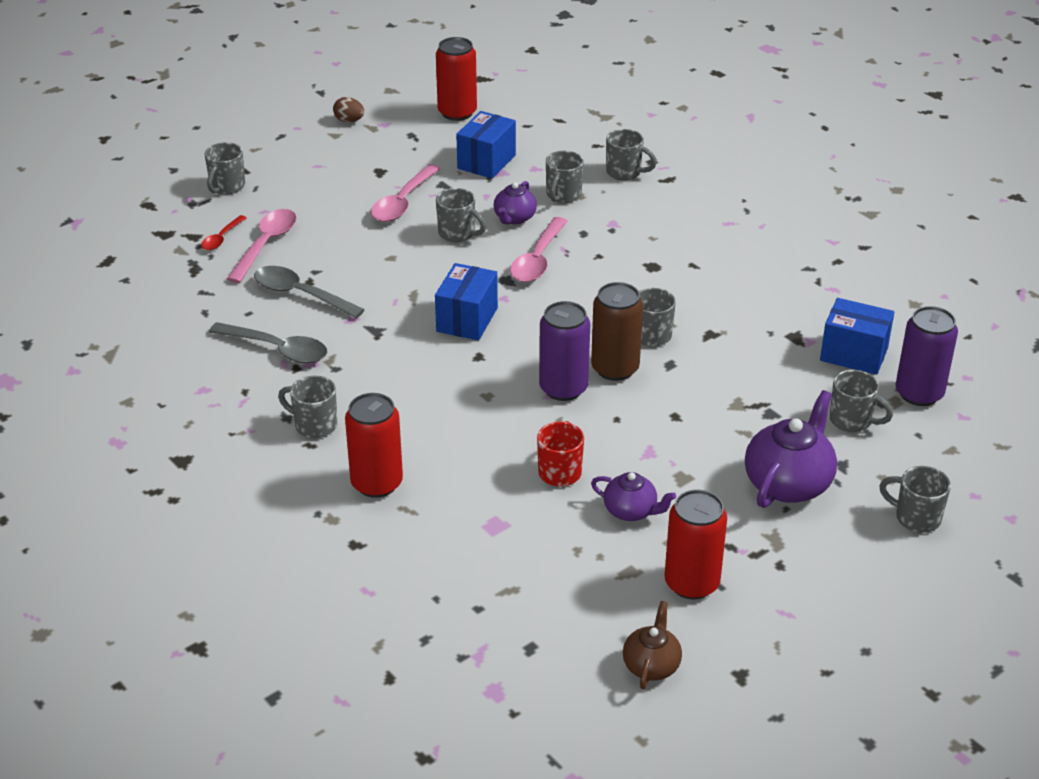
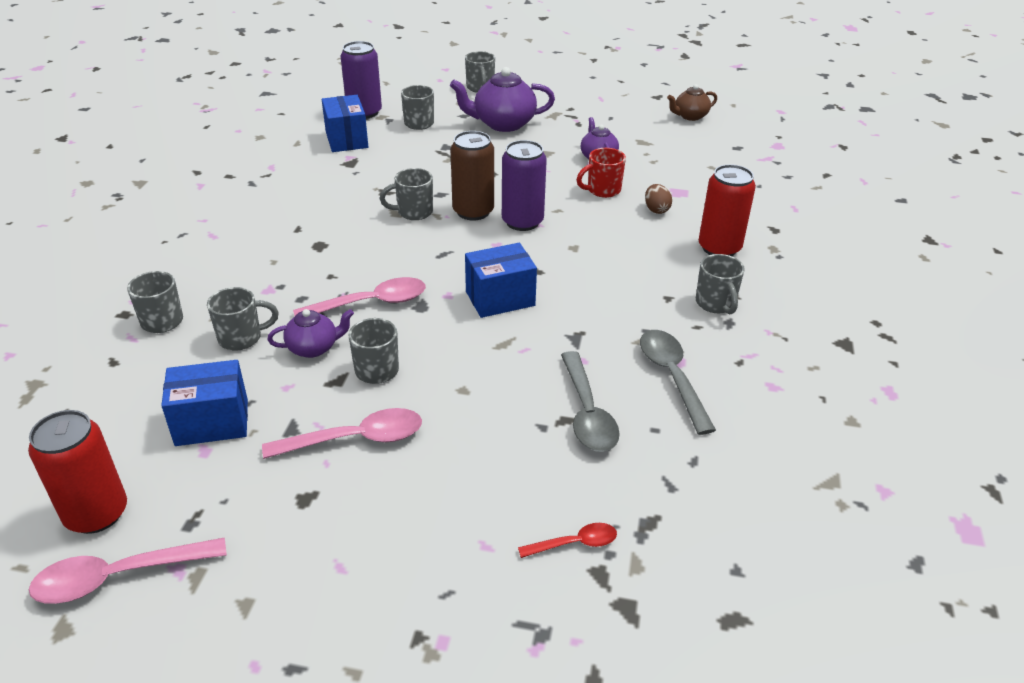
camera: 130 degrees left, 0 degrees up
grey mug [204,142,245,194] -> none
pink spoon [227,209,297,283] -> pink spoon moved to [29,537,227,604]
brown egg [333,97,364,122] -> brown egg moved to [645,184,672,214]
red can [665,490,727,599] -> none

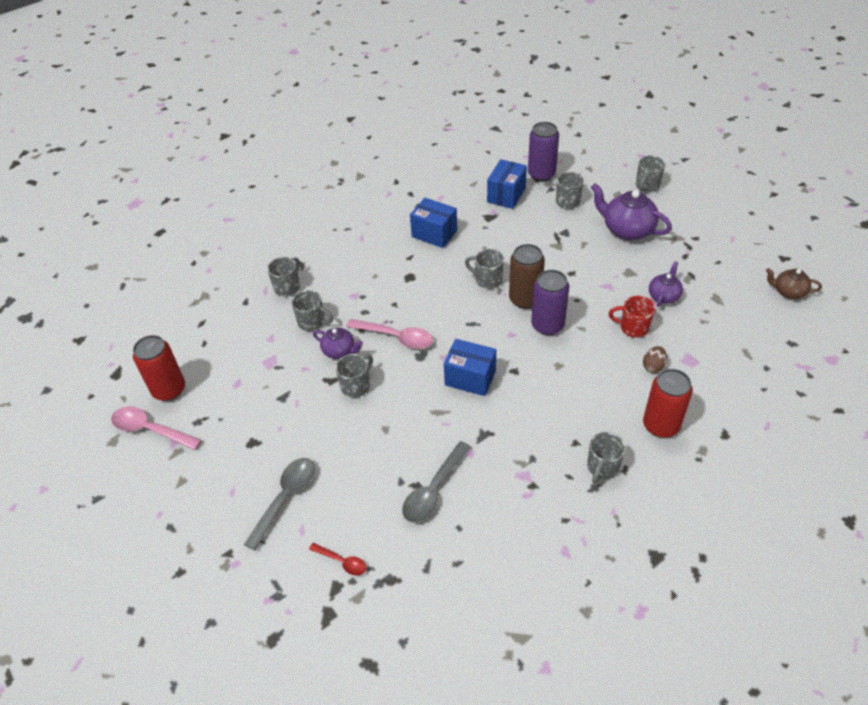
camera: 45 degrees right, 10 degrees up
blue box [161,360,248,446] -> blue box moved to [410,198,457,248]
pink spoon [262,408,422,459] -> none
grey spoon [640,330,716,435] -> grey spoon moved to [244,458,315,551]

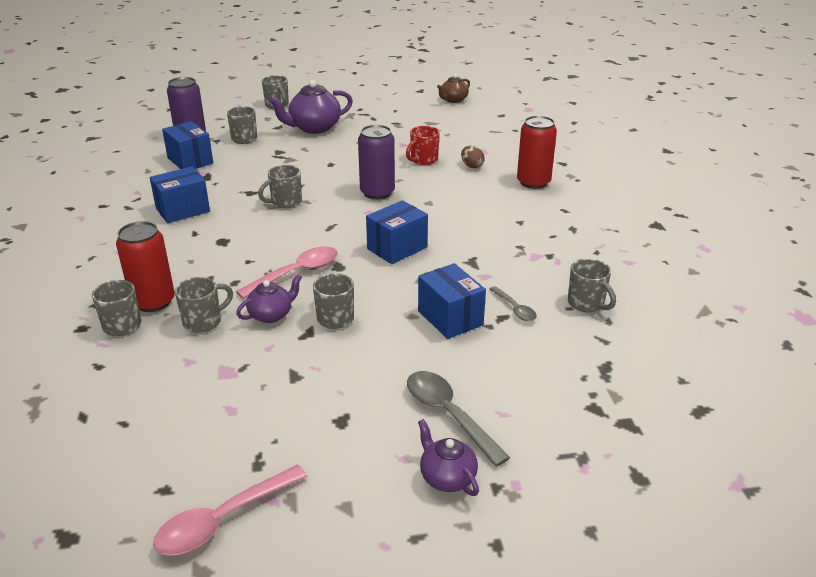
camera: 65 degrees left, 15 degrees down
red can [133,335,185,401] -> red can moved to [116,221,175,312]
red spoon [309,543,367,576] -> none
grey spoon [402,441,471,523] -> grey spoon [489,286,537,321], size x0.57
brown can [509,244,545,309] -> none
grey mug [587,432,626,484] -> grey mug moved to [568,258,616,312]
purple teapot [649,261,683,307] -> purple teapot moved to [418,419,479,496]
none -> blue box [418,263,486,339]

